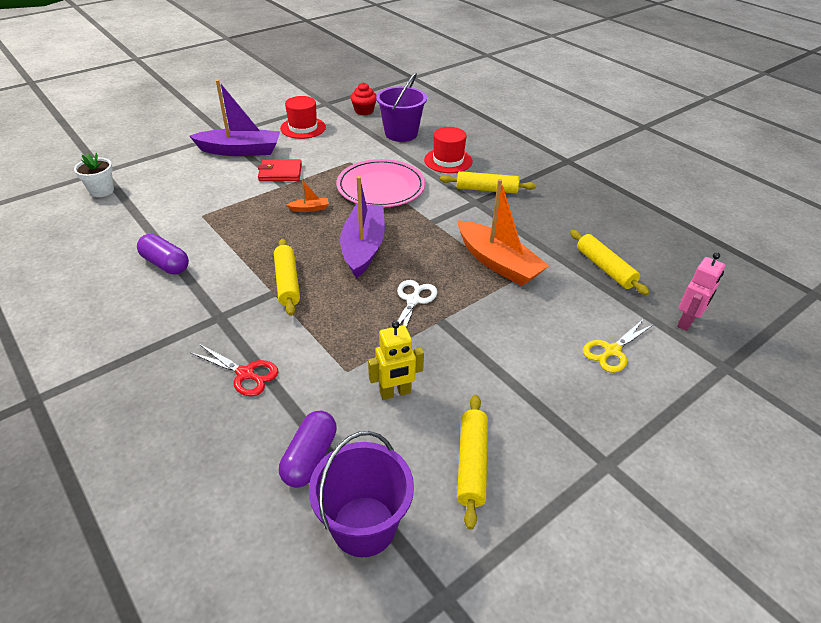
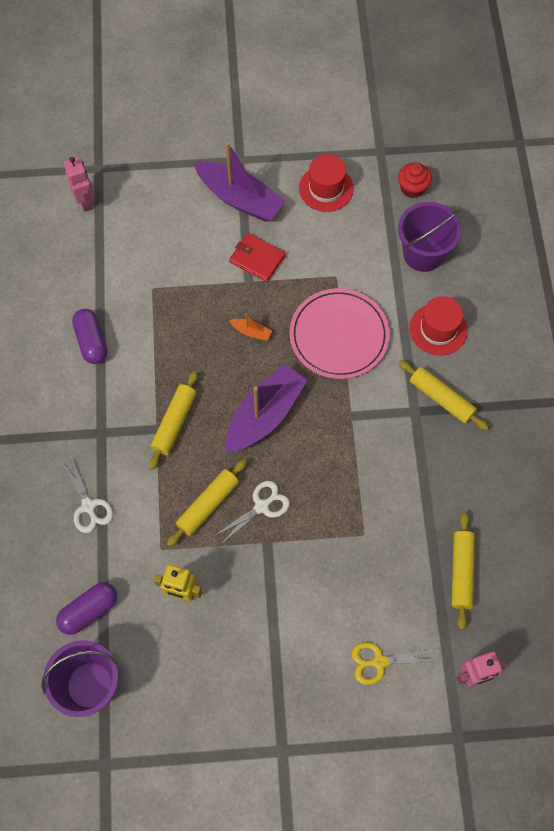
camera: 35 degrees right, 25 degrees up
white flower pot [74,153,114,197] -> pink robot [64,157,94,212]
red scissors [191,344,279,396] -> white scissors [62,456,113,533]
yellow rolling pin [457,395,488,530] -> yellow rolling pin moved to [167,459,247,547]
orange boat [458,179,549,286] -> none

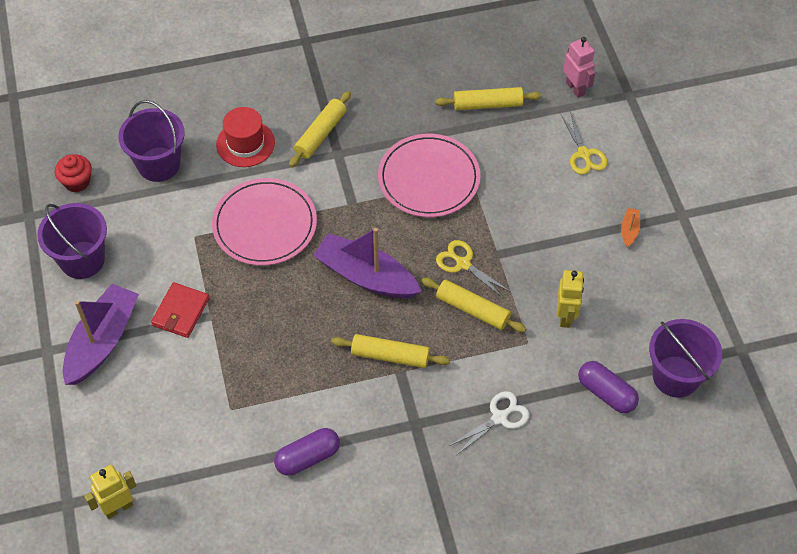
camera: 100 degrees left, 10 degrees down
pink robot [64,157,94,212] -> yellow robot [84,465,136,519]
white scissors [214,481,290,545] -> yellow scissors [436,240,511,298]
orange boat [229,313,272,341] -> orange boat moved to [621,208,640,247]
red hat [299,154,354,212] -> purple bucket [37,203,107,279]
none -> pink plate [378,134,481,217]

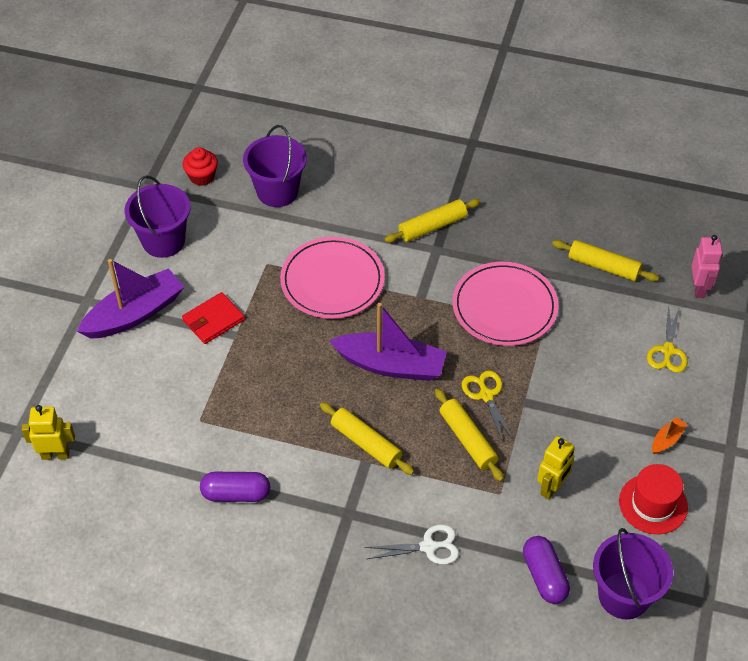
camera: 30 degrees right, 5 degrees down
red hat [216,107,275,167] -> red hat moved to [619,464,688,534]
purple boat [313,228,421,298] -> purple boat turned 135 degrees clockwise [329,303,447,381]

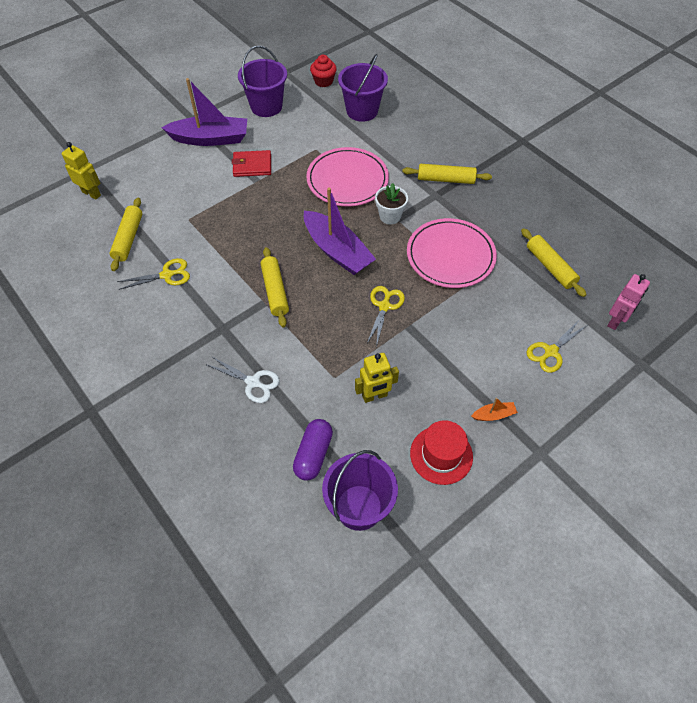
camera: 35 degrees right, 5 degrees up
purple capsule [200,472,270,502] -> yellow scissors [117,258,190,290]
yellow rolling pin [435,389,504,482] -> yellow rolling pin moved to [110,198,142,271]
none -> white flower pot [375,183,408,225]

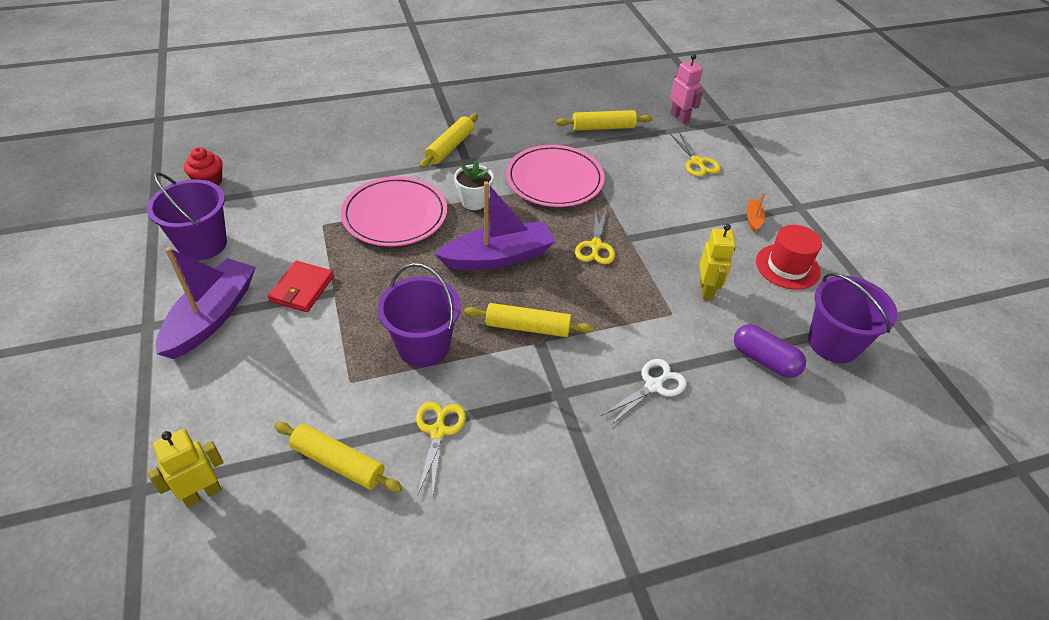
camera: 70 degrees left, 10 degrees down
purple bucket [338,54,388,122] -> purple bucket moved to [378,263,461,367]
yellow scissors [367,286,405,347] -> yellow scissors turned 120 degrees counterclockwise [575,210,615,264]

